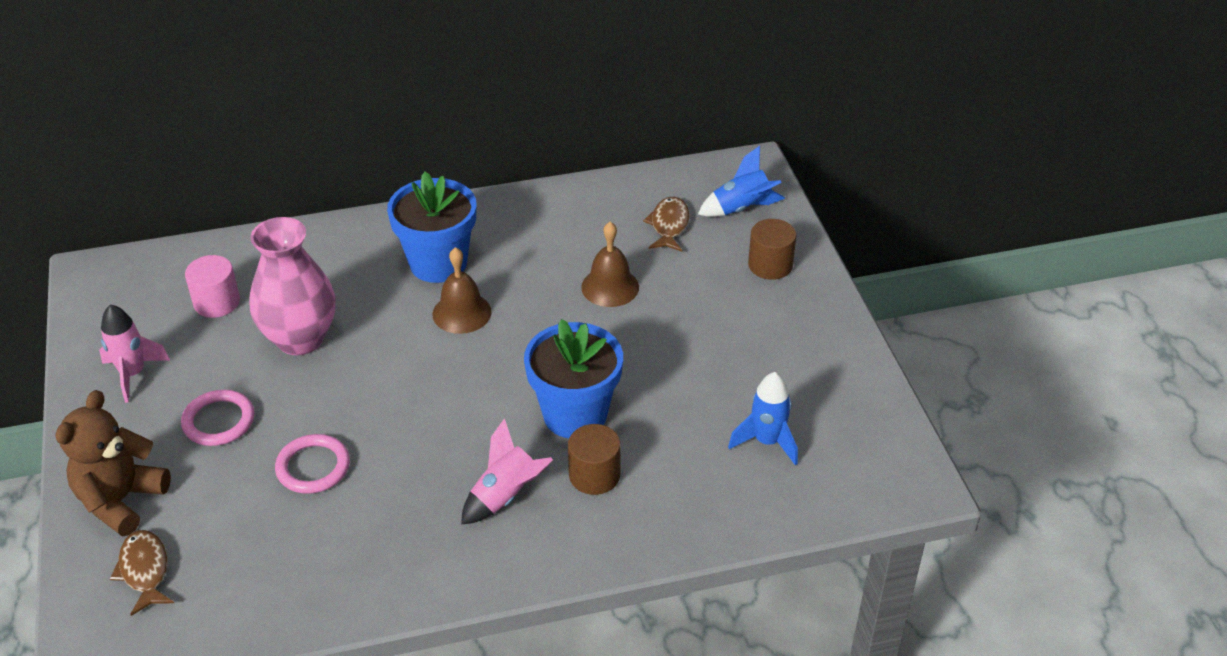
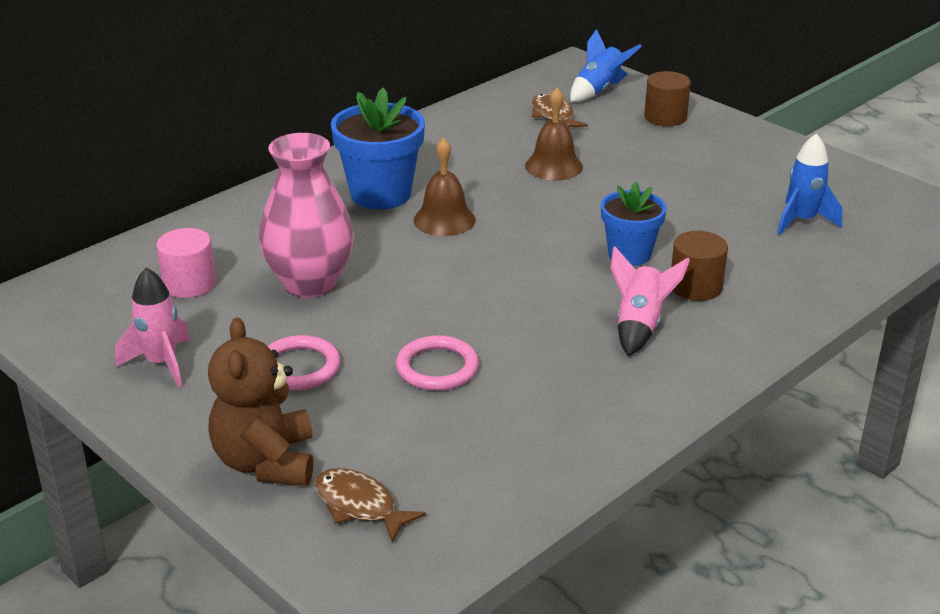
camera: 30 degrees left, 10 degrees down
blue flower pot [524,319,623,438] -> blue flower pot [601,182,667,266], size x0.65

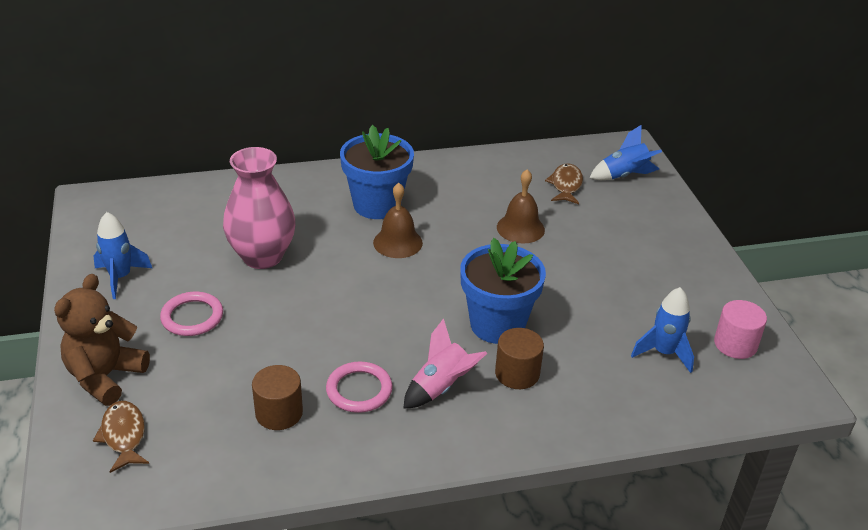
camera: 30 degrees right, 5 degrees up
pink rocket [115,267,191,388] -> blue rocket [94,212,152,299]
pink cylinder [156,228,216,298] -> pink cylinder moved to [714,300,767,359]
pink ring [396,335,479,391] -> pink ring moved to [326,362,393,413]
blue flower pot [601,182,667,266] -> blue flower pot [460,238,546,344], size x1.53
brown cylinder [644,71,691,126] -> brown cylinder moved to [252,365,303,430]

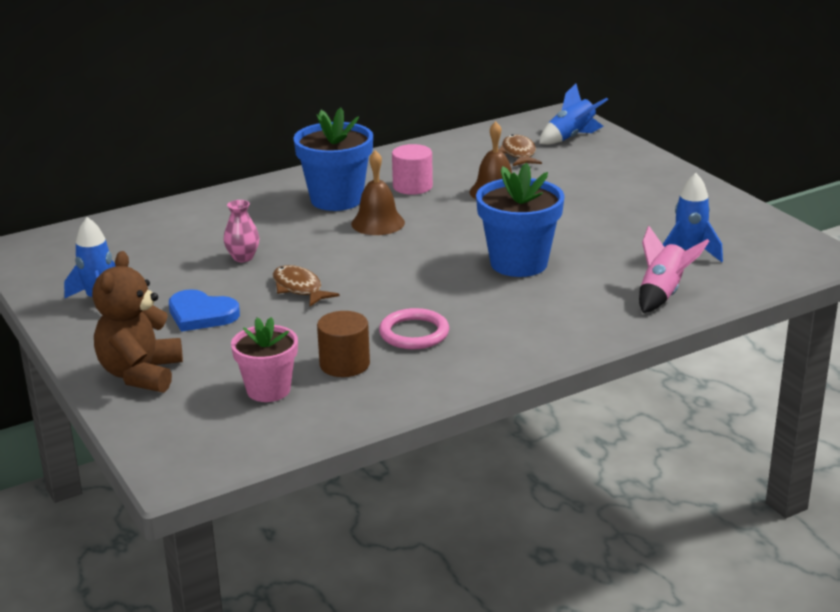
camera: 15 degrees left, 10 degrees down
brown fish [93,401,149,473] -> brown fish moved to [273,265,340,306]
pink ring [160,292,223,336] -> blue heart [169,289,240,332]
pink vase [223,147,296,269] -> pink vase [224,200,260,262], size x0.46
pink rocket [403,318,488,409] -> pink rocket moved to [639,226,709,313]
brown cylinder [495,328,544,389] -> none
pink cylinder [714,300,767,359] -> pink cylinder moved to [392,144,433,195]
none -> pink flower pot [231,317,298,402]

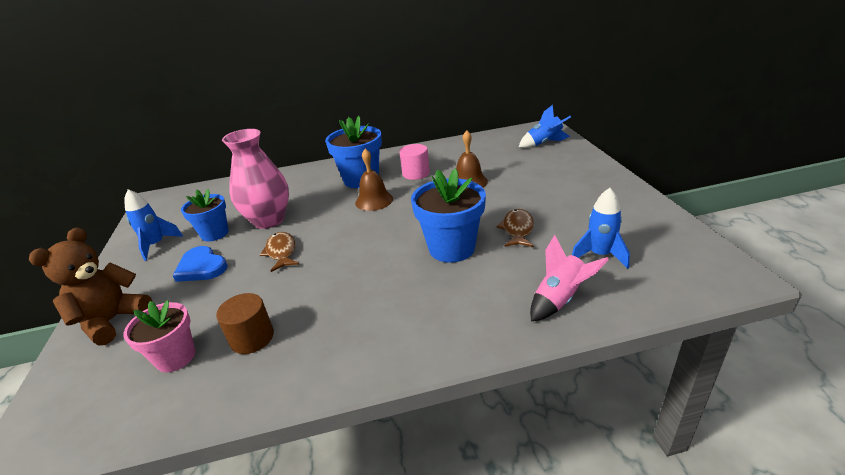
camera: 20 degrees right, 5 degrees up
pink vase [224,200,260,262] -> pink vase [222,129,289,229], size x2.17
pink ring [379,308,449,349] -> none
brown fish [499,134,542,166] -> brown fish moved to [497,209,534,247]
none -> blue flower pot [181,189,229,241]

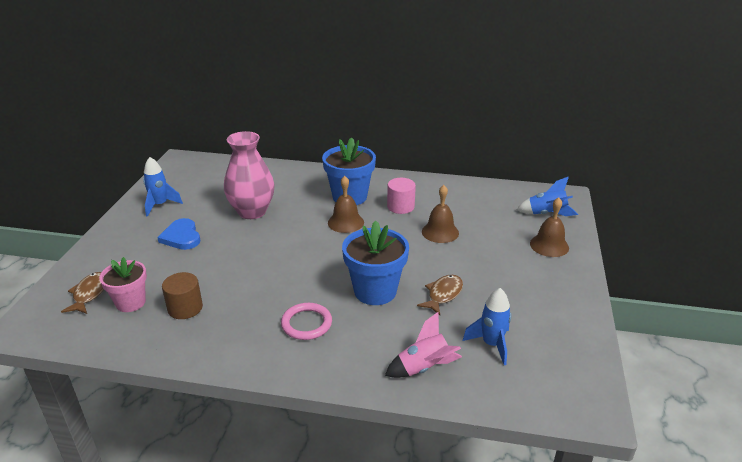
camera: 20 degrees right, 0 degrees up
brown teddy bear [29,227,152,346] -> none
blue flower pot [181,189,229,241] -> none
brown fish [260,232,299,272] -> brown fish moved to [61,272,104,314]
none -> pink ring [281,303,332,340]
none -> brown bell [530,197,569,257]

